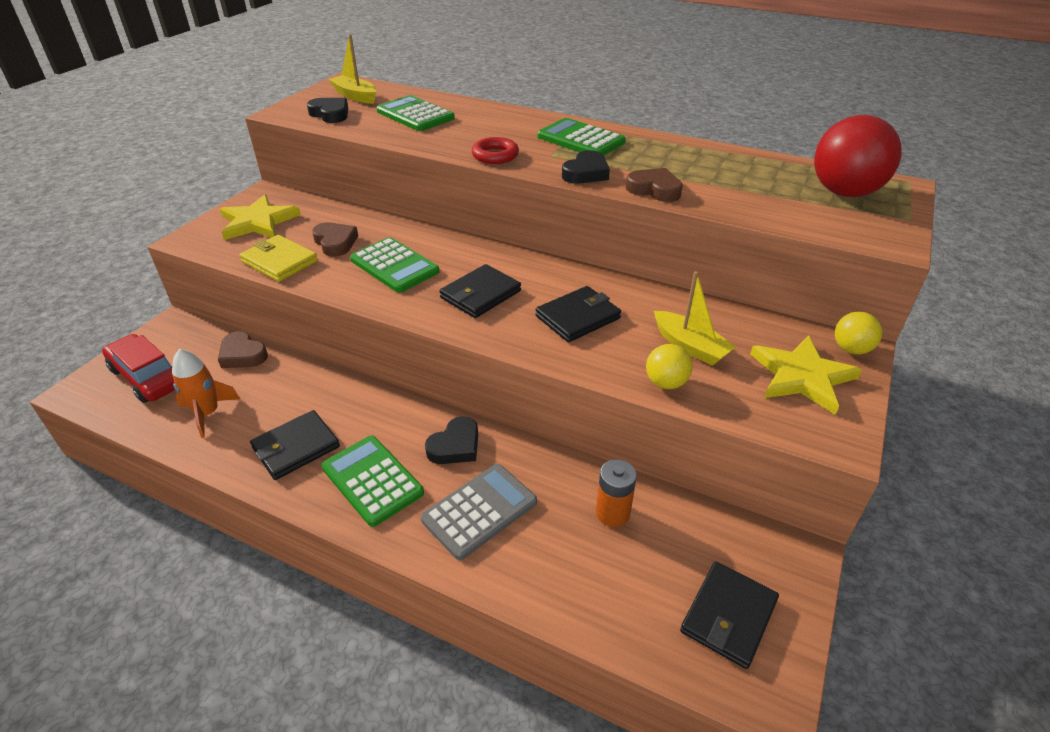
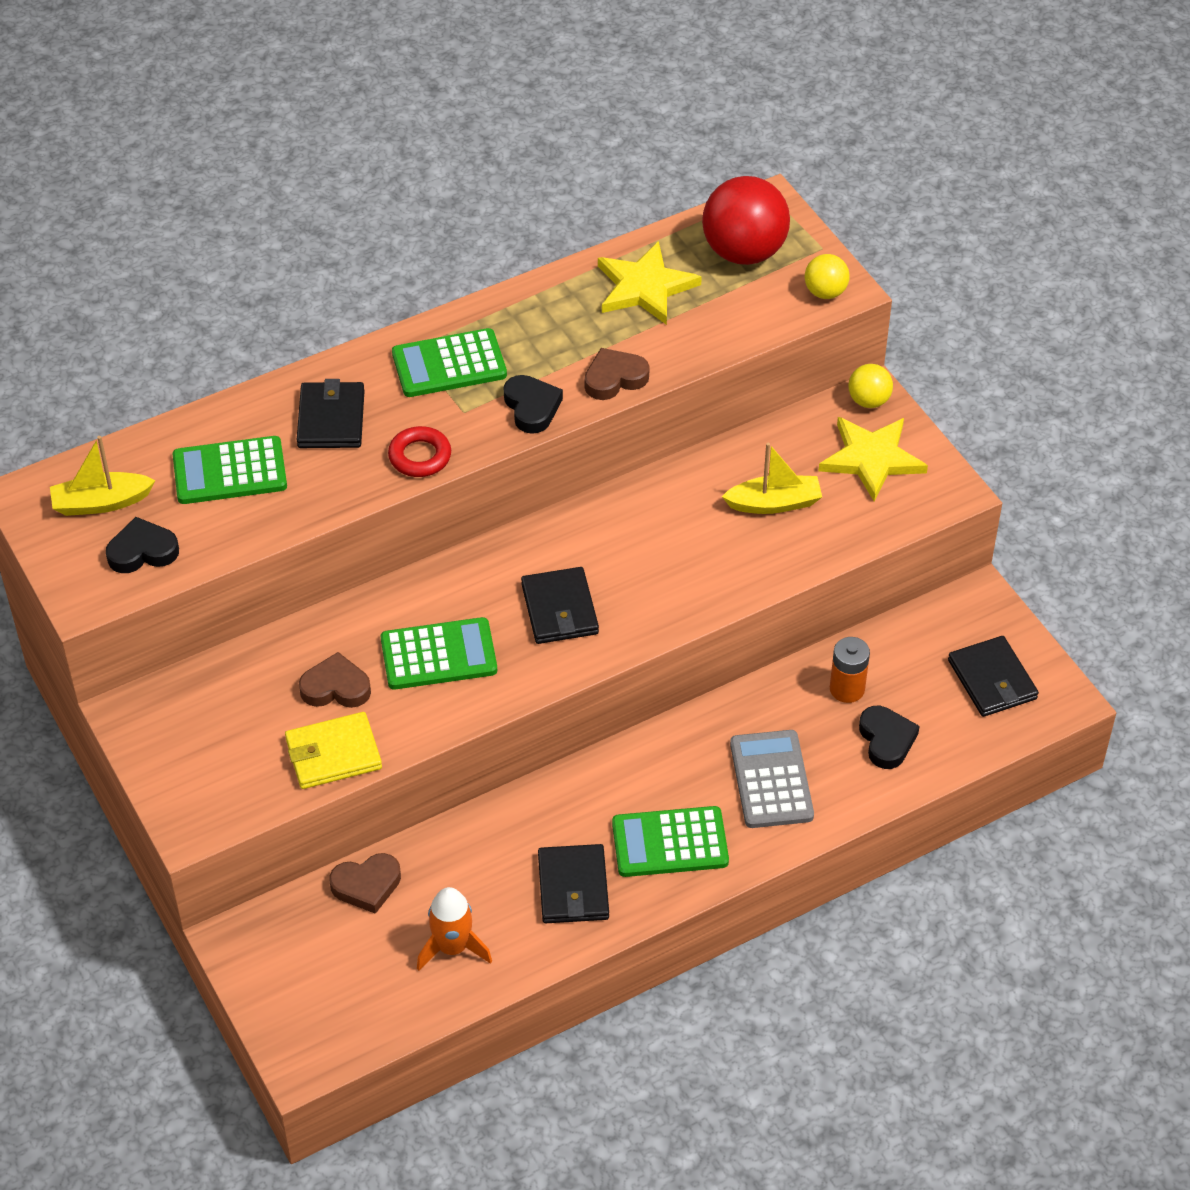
camera: 55 degrees left, 10 degrees up
red car [102,334,175,403] -> none
yellow star [220,194,301,240] -> yellow star moved to [598,241,702,325]
black heart [425,416,478,464] -> black heart moved to [859,706,920,769]
black wallet [536,286,621,342] -> black wallet moved to [297,379,365,448]
yellow ball [646,344,692,389] -> yellow ball moved to [805,254,850,299]

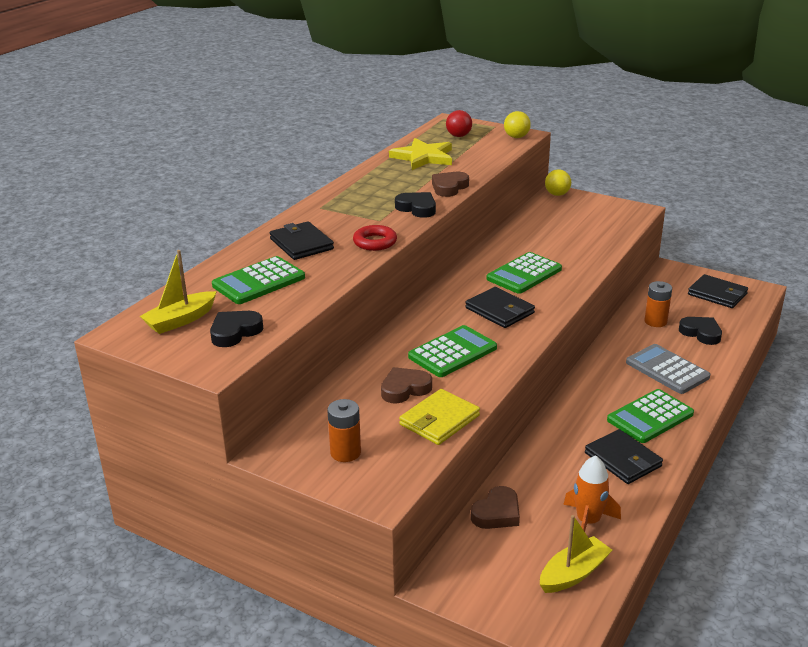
camera: 30 degrees left, 20 degrees down
green calculator [392,328,507,397] -> green calculator moved to [487,252,562,294]
red ball [702,176,790,265] -> red ball [446,110,472,137], size x0.51
yellow boat [722,443,822,514] -> yellow boat moved to [540,515,612,593]
yellow star [818,417,928,502] -> none
none -> orange battery [327,399,361,462]

